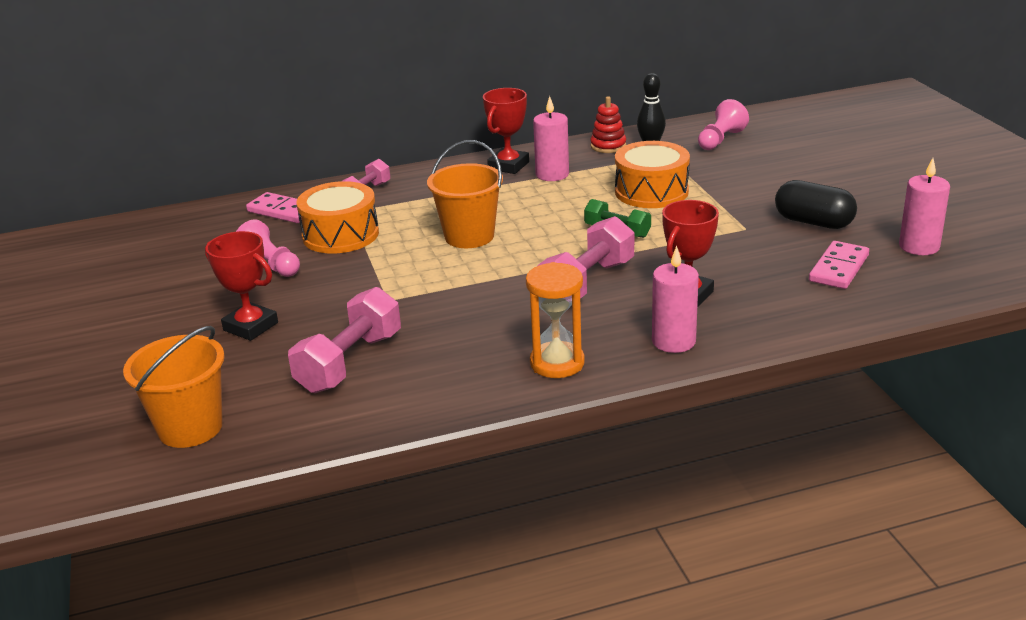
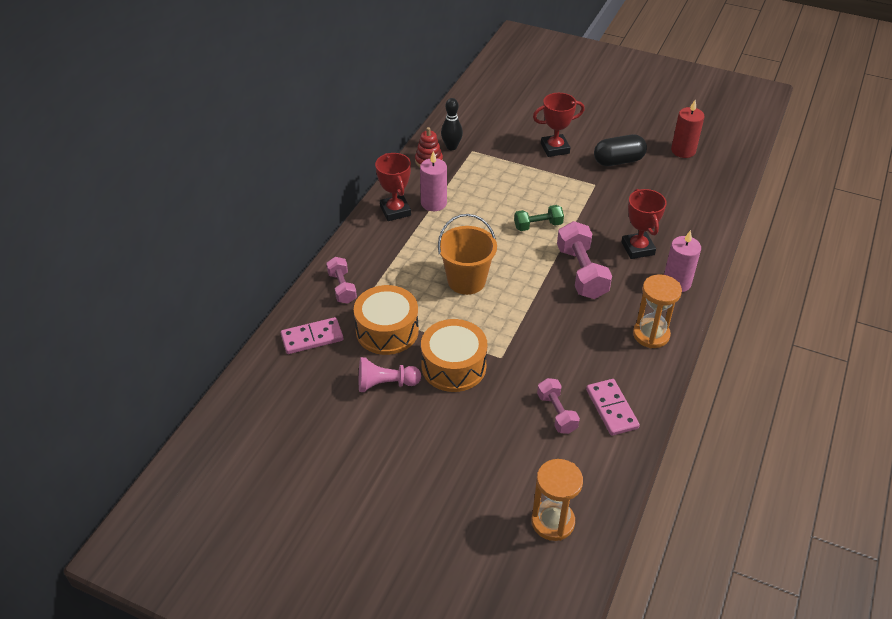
camera: 50 degrees left, 15 degrees up
orange bucket [123,326,225,448] -> orange hourglass [531,459,583,541]
red trophy [205,231,278,341] -> red trophy moved to [533,93,585,157]
pink dumbbell [288,287,401,393] -> pink dumbbell [537,378,580,434], size x0.60
orange drum [615,141,690,208] -> orange drum moved to [421,319,487,392]
pink pawn [698,99,749,150] -> none
pink domino [809,241,869,289] -> pink domino moved to [586,379,640,436]
pink candle [899,158,950,255] -> red candle [671,100,704,158]

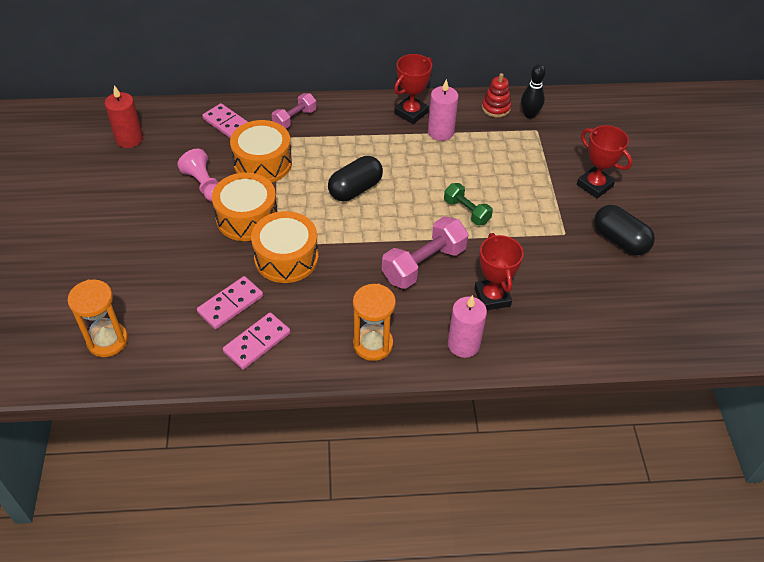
camera: 60 degrees right, 5 degrees up
orange bucket [438,214,497,295] -> black capsule [328,156,383,201]
pink dumbbell [537,378,580,434] -> pink domino [197,276,263,329]
red trophy [622,189,667,259] -> red trophy turned 60 degrees counterclockwise [474,233,524,310]
red candle [671,100,704,158] -> red candle moved to [104,85,143,148]
none -> orange drum [251,211,318,283]

